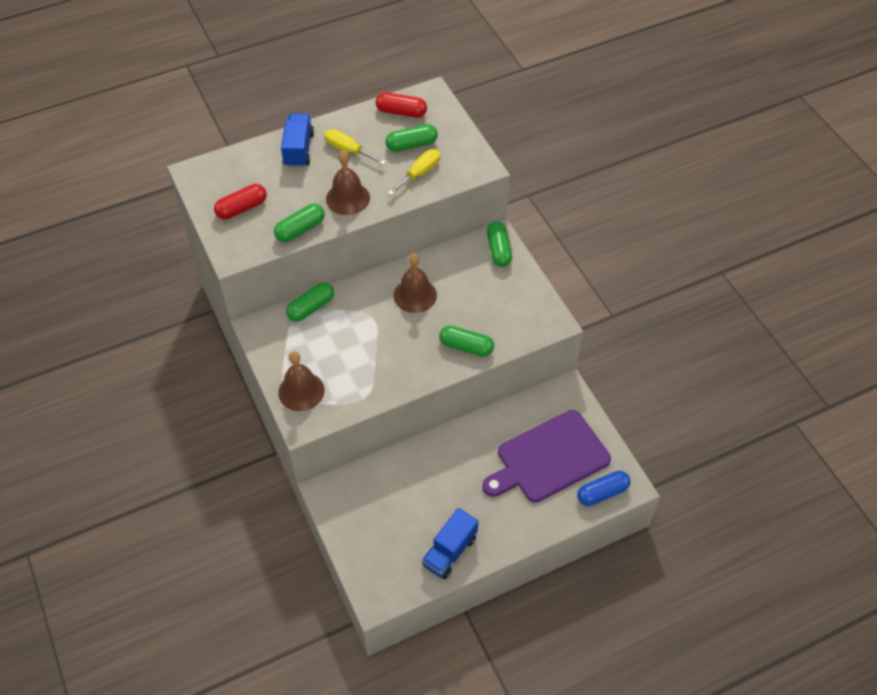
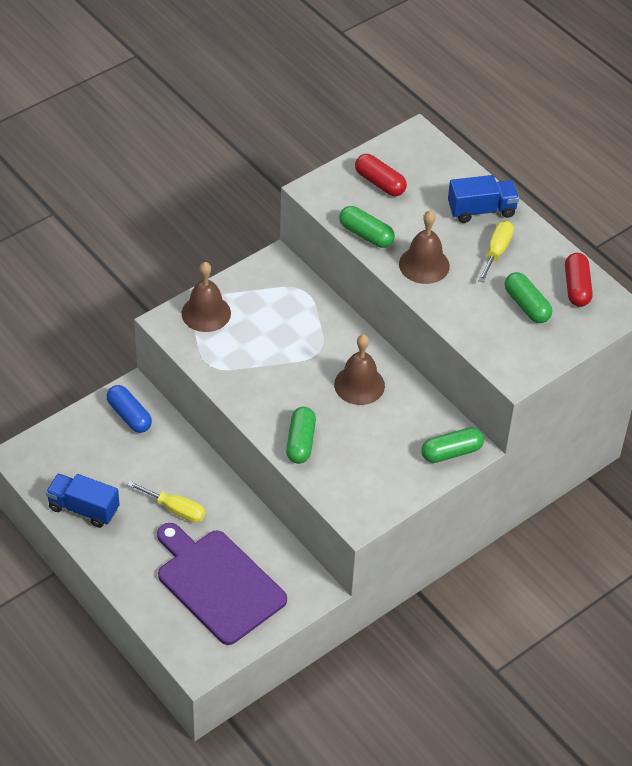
camera: 75 degrees right, 5 degrees down
green capsule [286,282,334,322] -> none
yellow screwdriver [388,149,440,195] -> yellow screwdriver moved to [127,481,205,523]
blue capsule [577,471,630,506] -> blue capsule moved to [106,385,152,433]

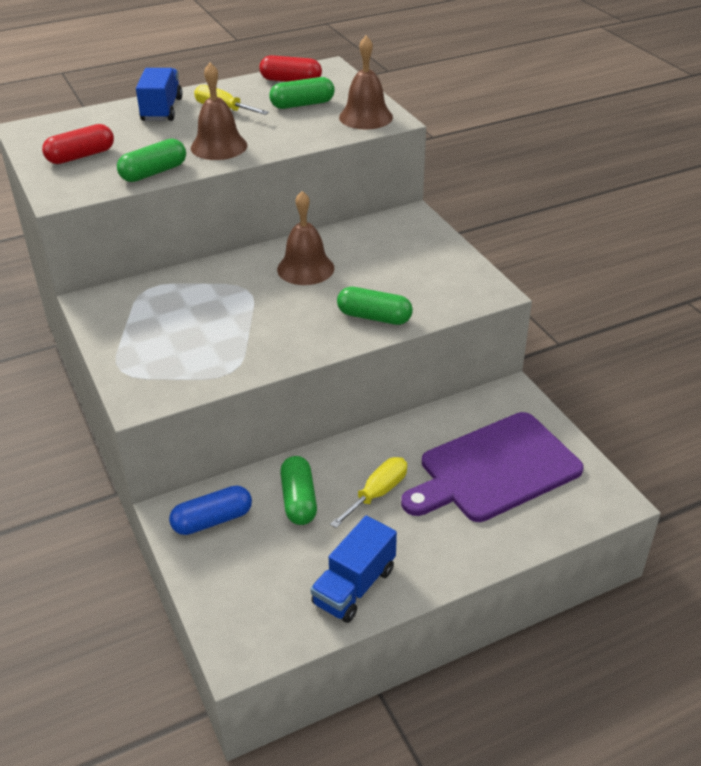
camera: 75 degrees left, 10 degrees down
brown bell [182,262,231,332] -> brown bell moved to [339,36,393,129]
green capsule [421,427,484,463] -> green capsule moved to [280,456,317,525]

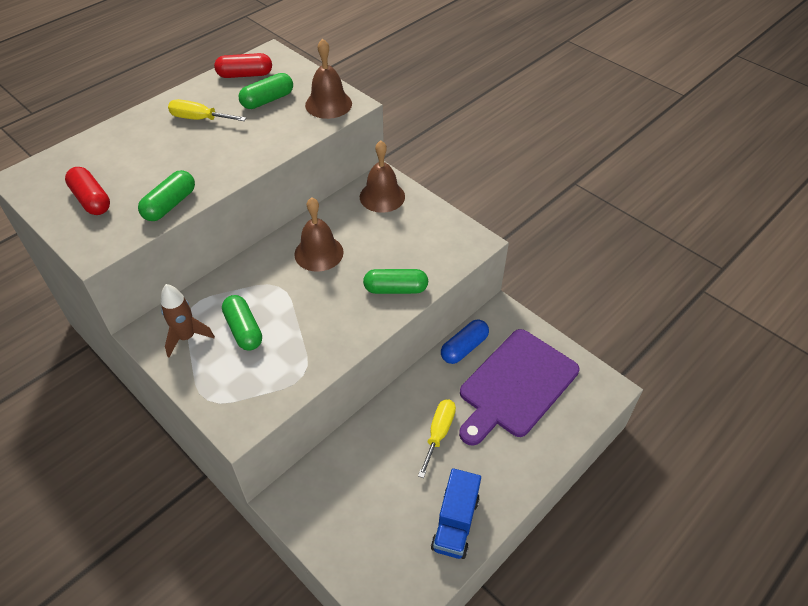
camera: 20 degrees left, 10 degrees up
red capsule [42,124,114,164] -> red capsule turned 75 degrees counterclockwise [65,167,110,215]
blue truck [136,68,183,121] -> none
blue capsule [169,485,252,535] -> blue capsule moved to [441,320,489,364]
brown bell [191,63,247,160] -> brown bell moved to [360,141,405,213]
green capsule [280,456,317,525] -> green capsule moved to [222,295,262,350]
none -> brown rocket [161,284,215,357]

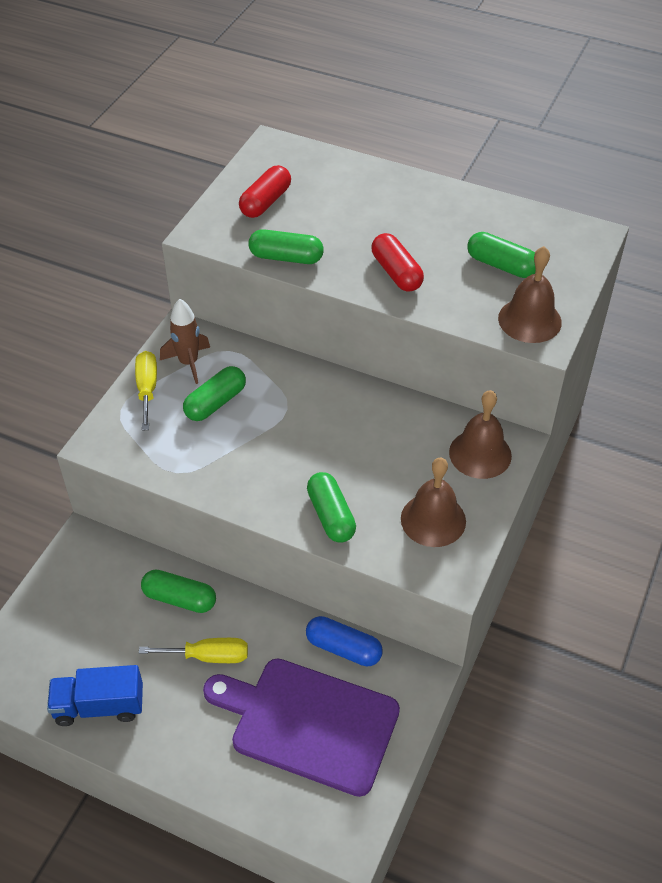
camera: 70 degrees right, 0 degrees up
yellow screwdriver [168,99,246,121] -> yellow screwdriver moved to [135,351,157,431]
red capsule [214,53,272,78] -> red capsule moved to [371,233,424,292]
brown bell [294,197,344,272] -> brown bell moved to [401,457,466,547]
none -> green capsule [141,569,216,613]

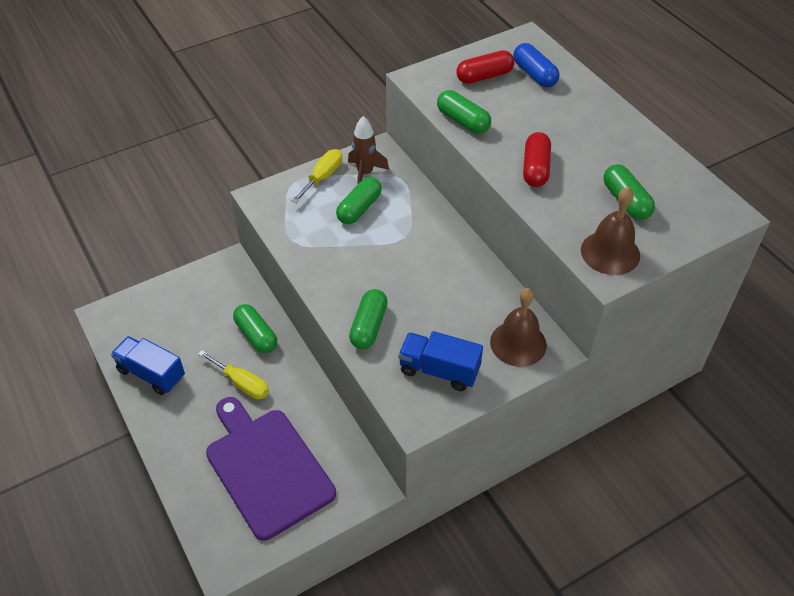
camera: 35 degrees right, 0 degrees up
green capsule [183,366,246,421] -> green capsule turned 45 degrees counterclockwise [336,177,382,224]
blue capsule [306,616,383,667] -> blue capsule moved to [513,43,559,87]
brown bell [401,457,466,547] -> blue truck [398,331,483,391]

